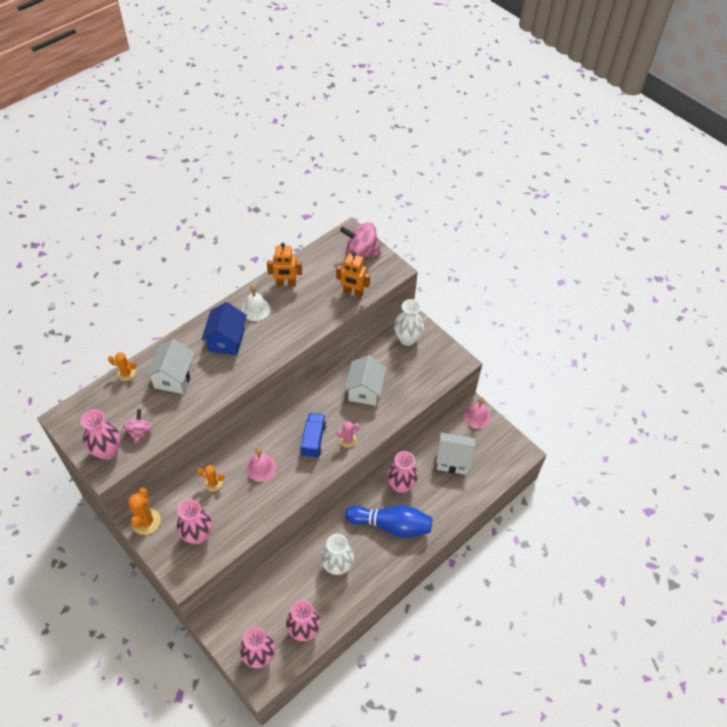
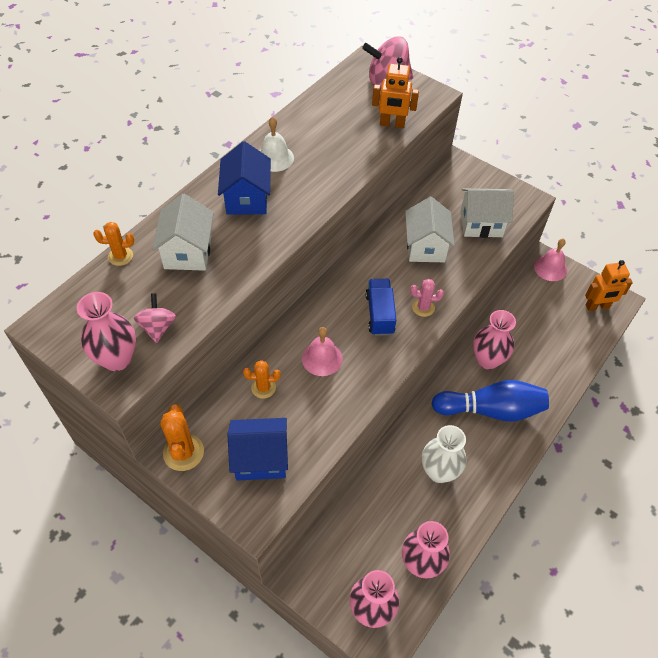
camera: 10 degrees left, 0 degrees up
pink vase [177,499,212,544] -> blue house [227,418,288,481]
orange robot [267,243,302,286] -> orange robot moved to [585,260,633,311]
pink cactus [337,421,359,448] -> pink cactus turned 45 degrees clockwise [410,279,444,317]
white vase [394,299,424,346] -> none
white house [436,433,475,475] -> white house moved to [460,189,514,238]

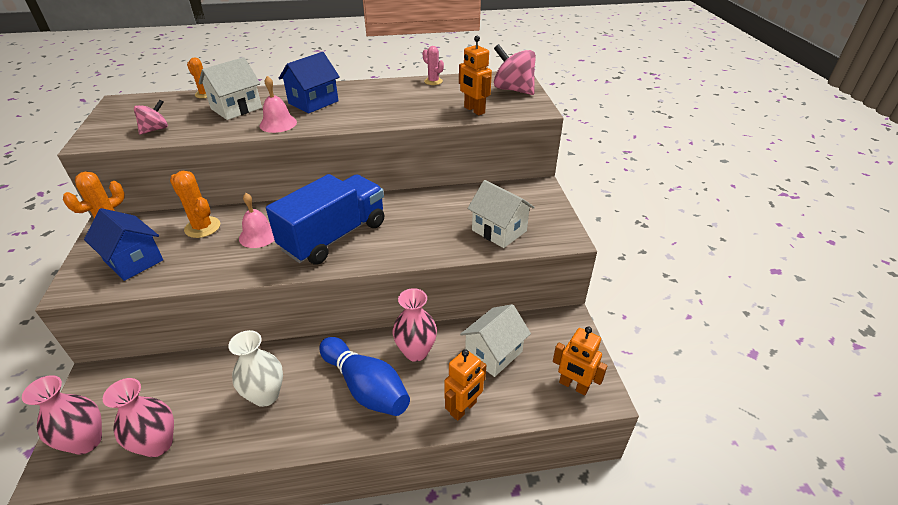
camera: 45 degrees right, 15 degrees down
pink vase [77,292,136,371] -> none
orange cactus [243,360,281,399] -> orange cactus [170,171,220,238], size x1.56
white bell [260,116,294,172] -> none
blue truck [366,279,396,336] -> blue truck [266,174,384,265], size x1.90
white house [405,197,455,262] -> white house moved to [460,304,531,377]
pink cactus [410,279,444,317] -> pink cactus moved to [423,46,444,85]
pink bell [534,239,567,281] -> pink bell moved to [260,76,297,133]
none -> orange robot [444,349,486,421]

